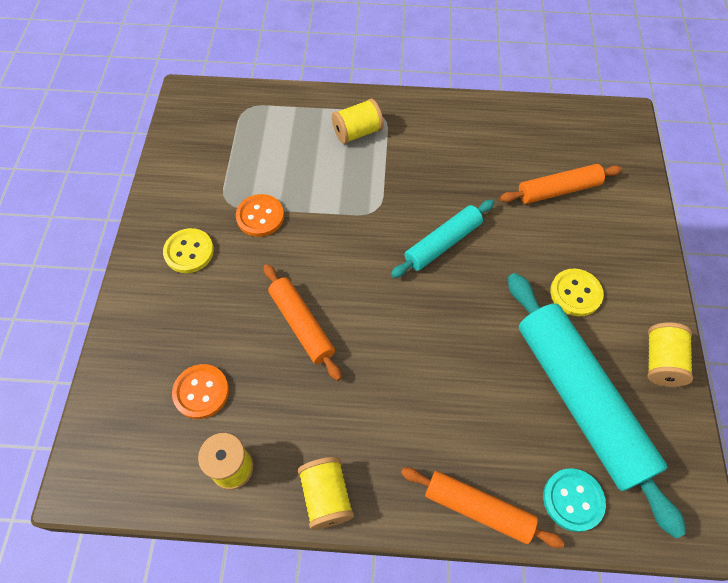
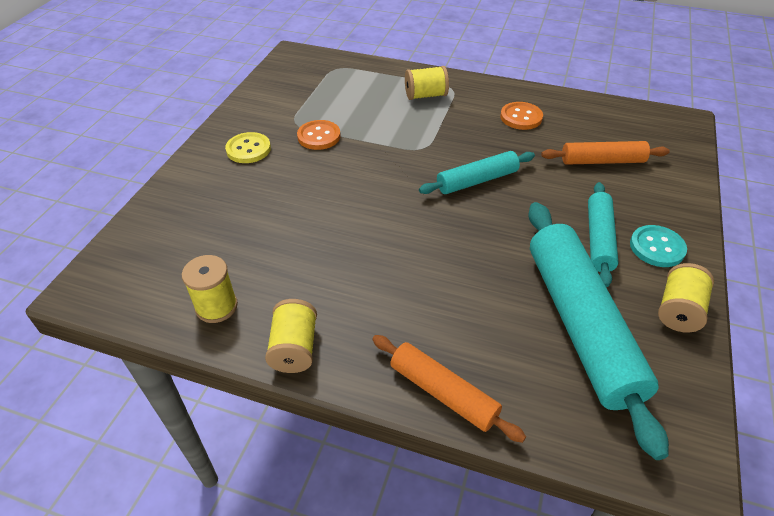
camera: 15 degrees right, 15 degrees down
orange button [172,364,229,419] -> orange button moved to [500,102,543,130]
orange rolling pin [264,264,342,381] -> none
turquoise button [543,468,606,532] -> turquoise button moved to [630,225,687,267]
yellow button [550,269,604,317] -> turquoise rolling pin [588,182,619,287]

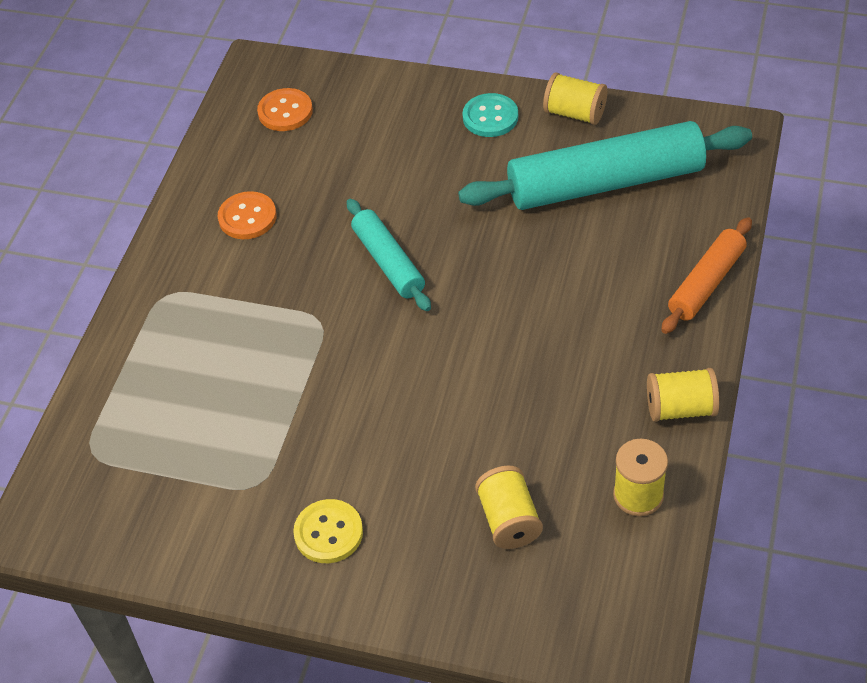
camera: 90 degrees left, 5 degrees up
orange button [297,120,341,150] -> orange button moved to [257,88,313,131]
yellow spool [405,66,449,100] -> yellow spool moved to [475,466,543,549]
orange rolling pin [541,141,670,165] -> none
turquoise rolling pin [588,182,619,287] -> none

